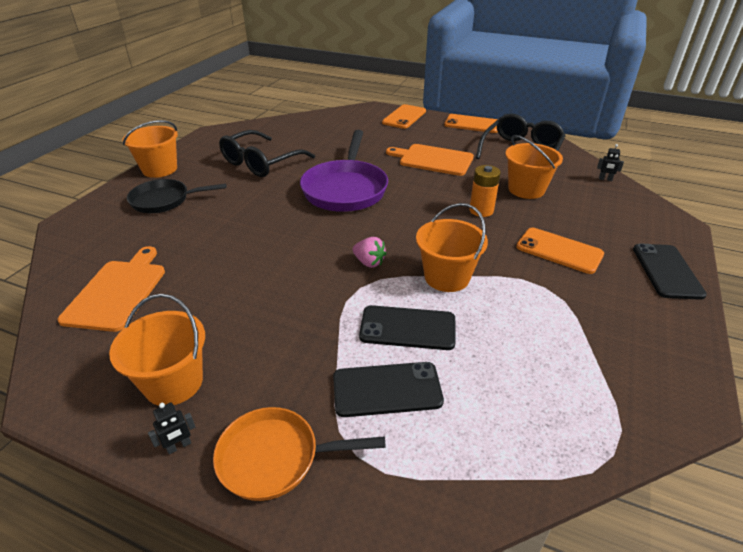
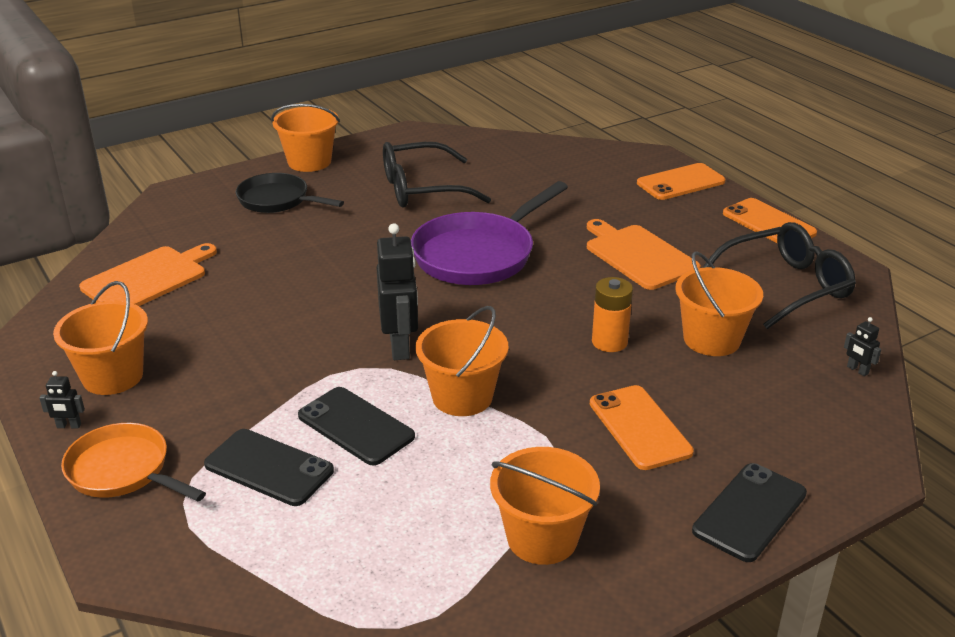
camera: 35 degrees right, 5 degrees down
pink strawberry [353,237,387,268] -> black robot [376,223,418,360]
none -> orange bucket [490,447,600,565]

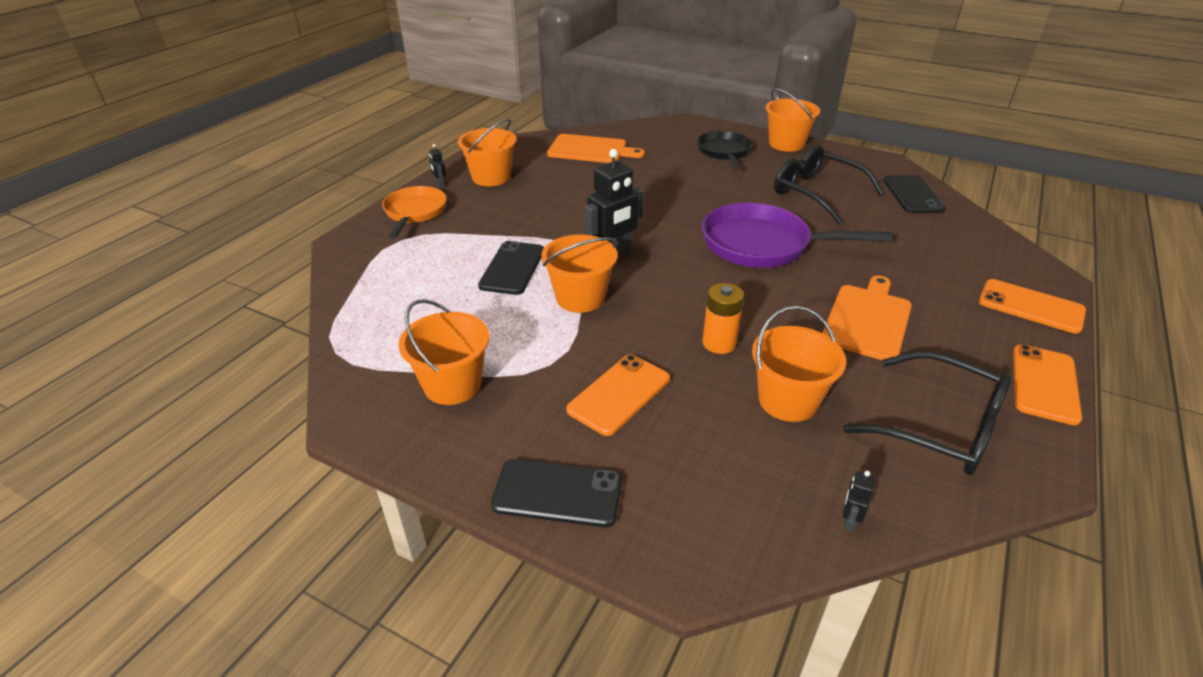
camera: 60 degrees right, 5 degrees up
black phone [204,429,334,506] -> black phone moved to [883,175,946,213]

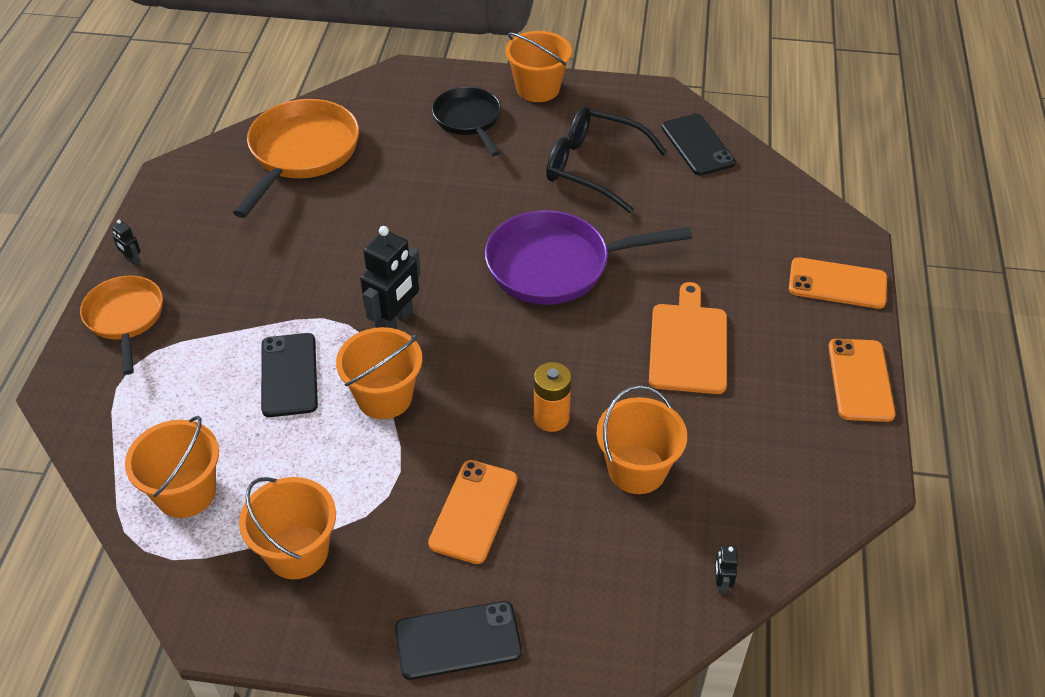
camera: 20 degrees left, 10 degrees up
orange bucket [458,118,517,186] -> orange bucket moved to [125,416,219,518]
orange cutting board [547,134,645,163] -> orange pan [233,99,359,218]
black glasses [843,351,1011,475] -> none

